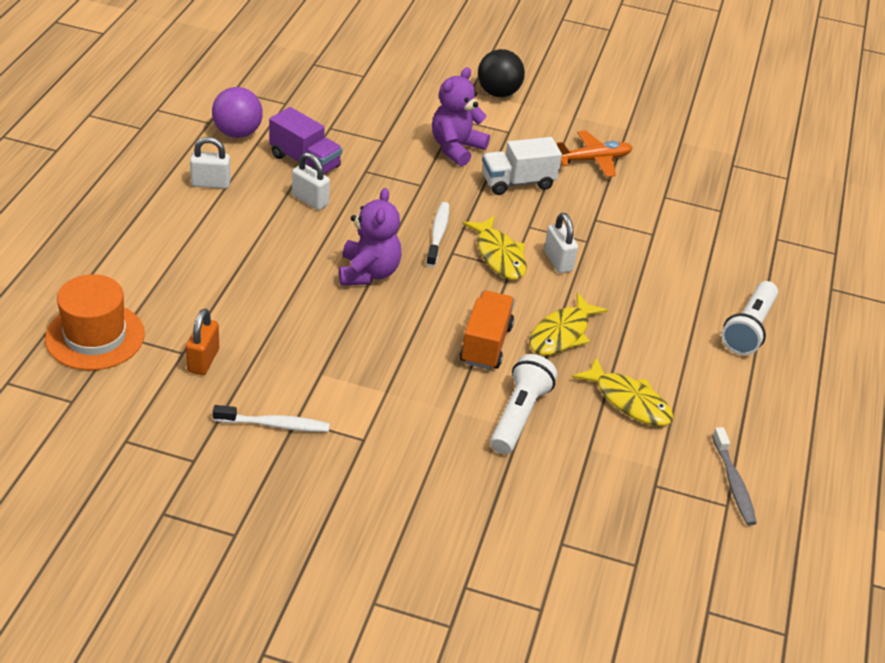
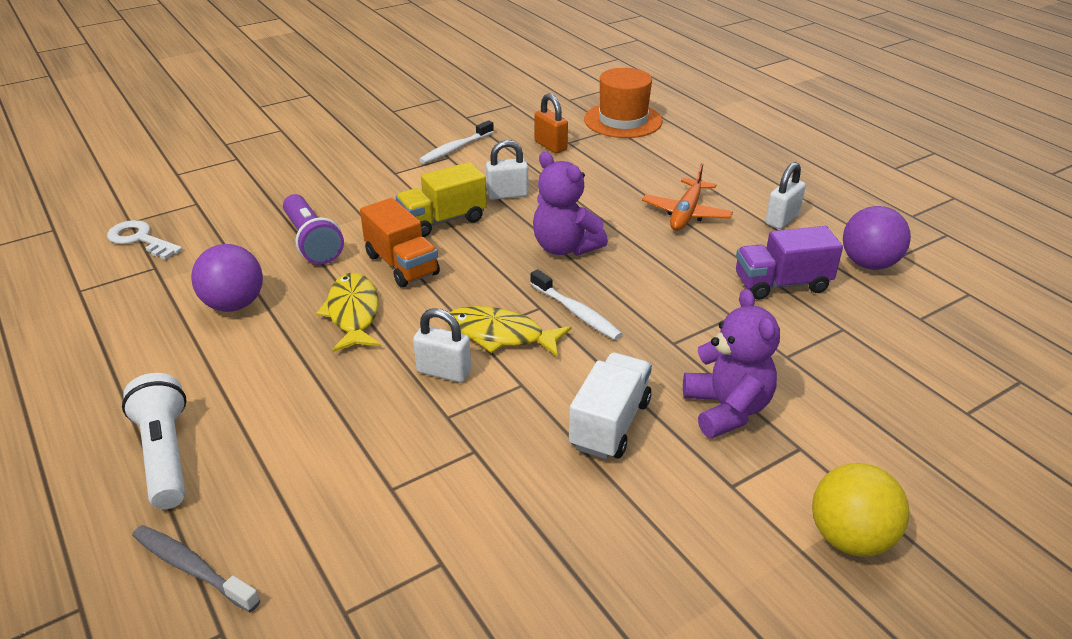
camera: 135 degrees right, 5 degrees down
white padlock [292,152,330,210] -> white padlock moved to [486,140,528,200]
black ball [478,49,525,97] -> yellow ball [812,463,910,557]
white flashlight [490,354,557,454] -> purple flashlight [283,194,344,265]
orange plane [557,130,633,177] -> orange plane moved to [642,163,733,231]
yellow fish [572,357,674,426] -> purple ball [191,244,263,312]
grey toothbrush [712,427,757,526] -> grey toothbrush moved to [132,525,260,613]
none -> white key [107,220,182,259]
none -> yellow truck [396,162,487,237]

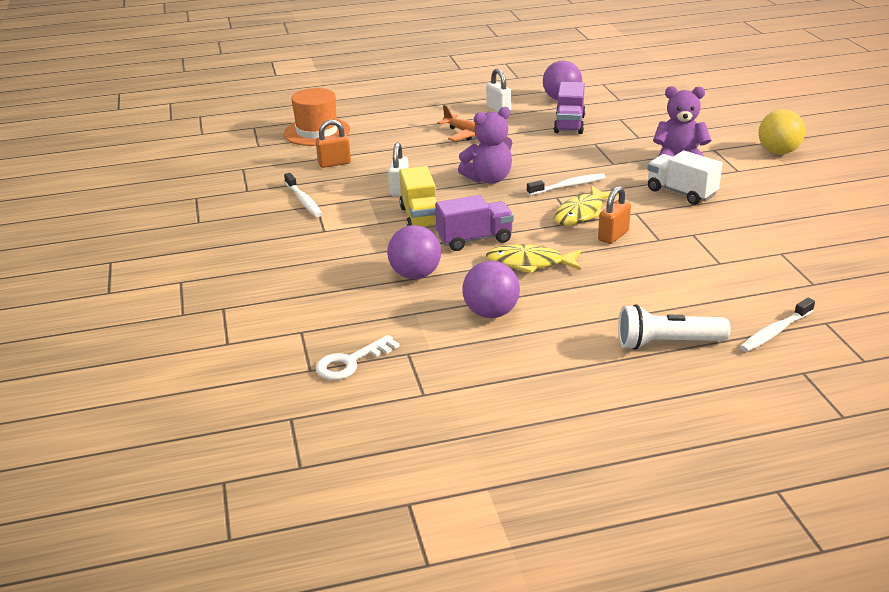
camera: 70 degrees left, 5 degrees down
grey toothbrush [132,525,260,613] -> white toothbrush [740,298,815,352]
purple flashlight [283,194,344,265] -> purple ball [387,225,441,279]
orange truck [360,198,440,288] -> purple truck [435,195,514,251]
white padlock [413,308,471,382] -> orange padlock [598,186,631,244]

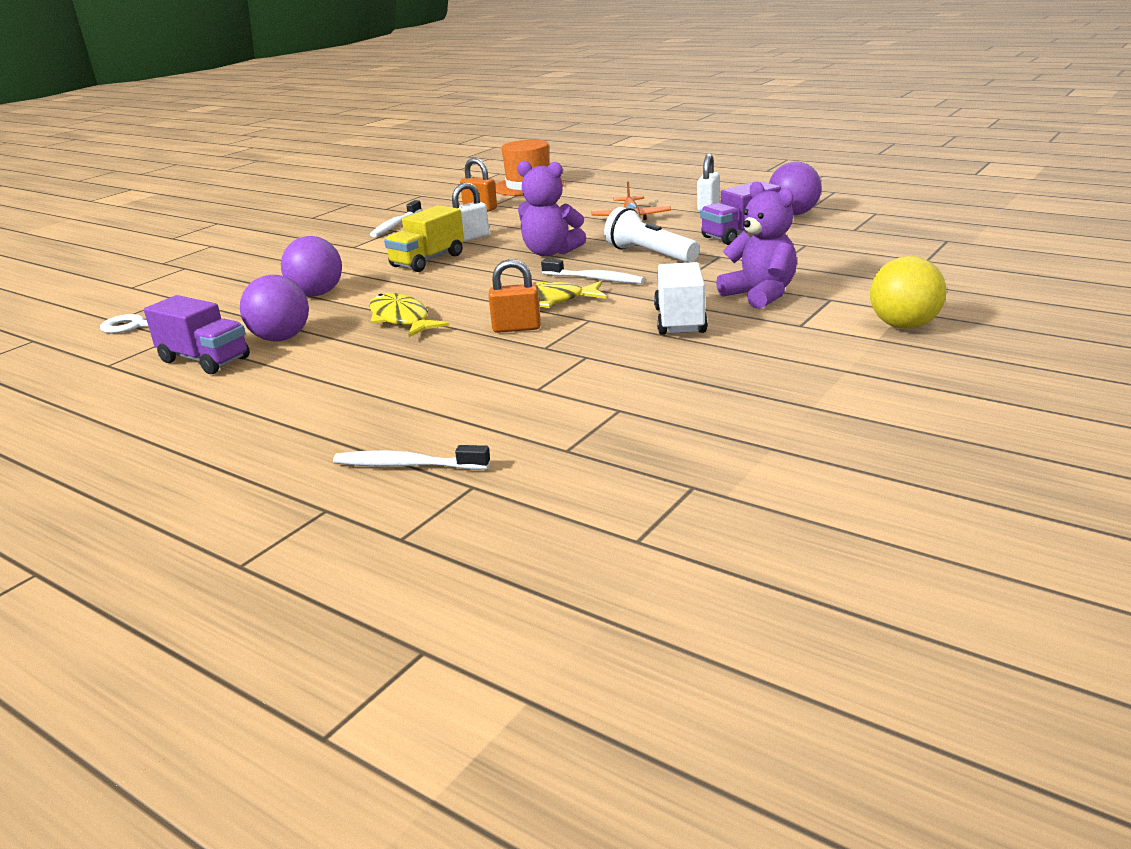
camera: 50 degrees right, 5 degrees down
purple truck [435,195,514,251] -> purple truck moved to [144,295,250,374]
white flashlight [618,304,731,350] -> white flashlight moved to [604,207,700,263]

